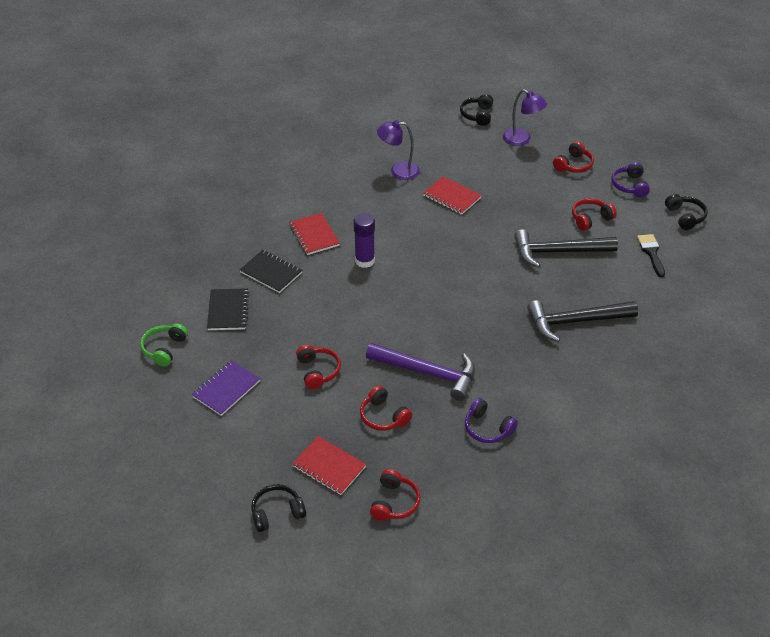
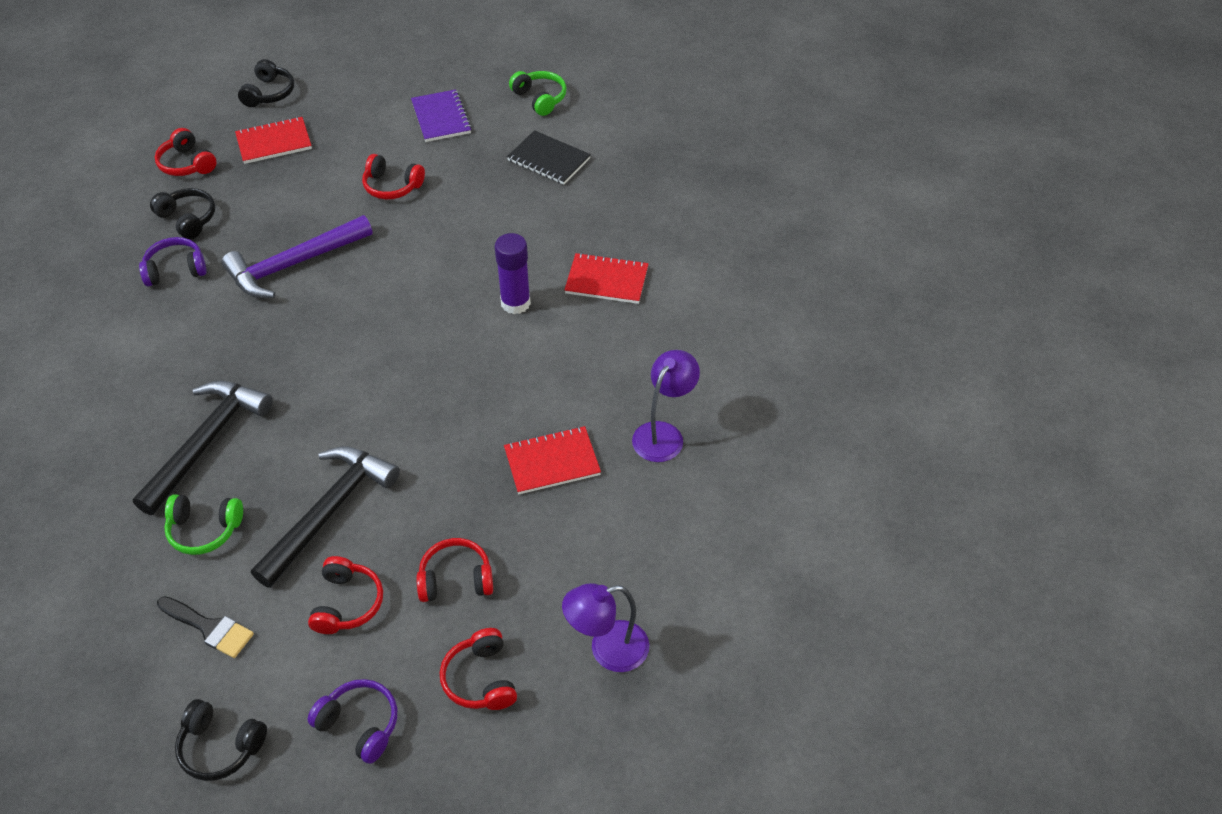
camera: 125 degrees right, 5 degrees up
black notebook [239,250,302,293] -> none
red headphones [360,385,412,431] -> red headphones moved to [416,538,493,602]
black headphones [460,94,493,126] -> black headphones moved to [150,188,215,239]
none -> green headphones [164,494,243,555]

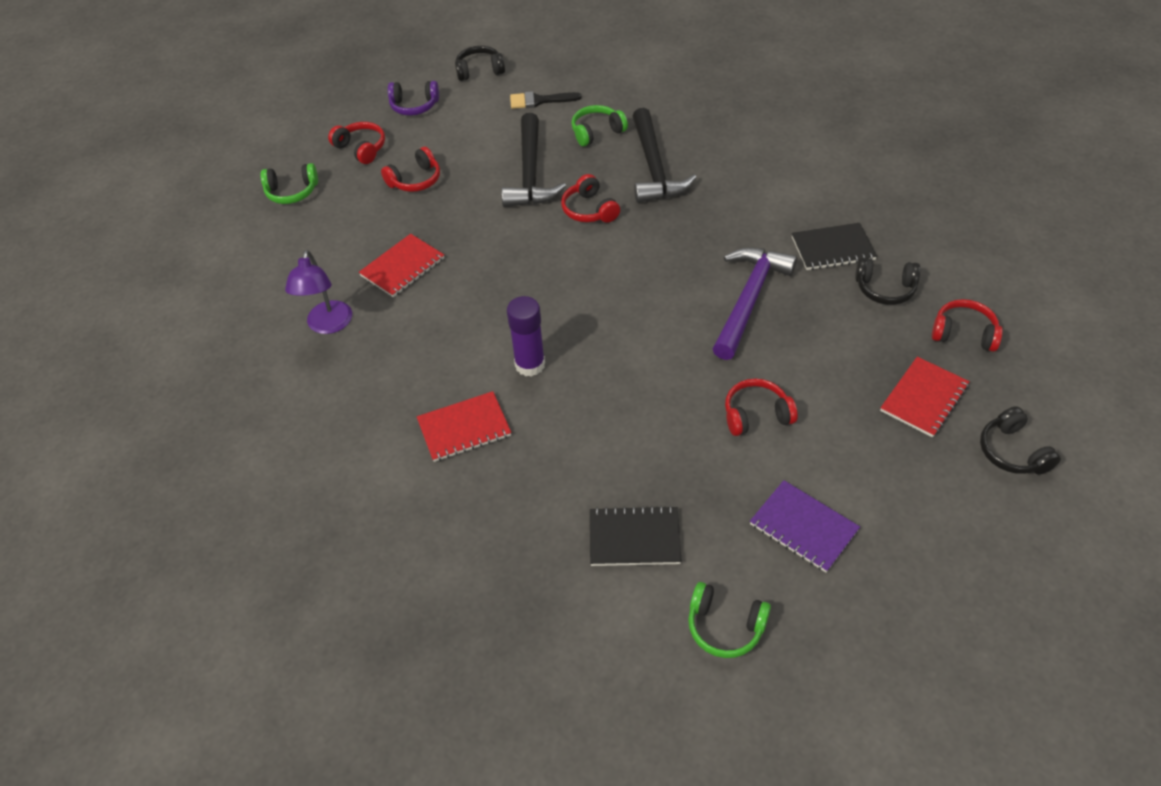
camera: 150 degrees right, 0 degrees up
purple headphones [139,237,207,286] -> black notebook [792,223,877,270]
red headphones [308,556,383,634] -> red headphones moved to [561,174,620,223]
purple lamp [562,583,649,672] -> green headphones [260,163,318,204]

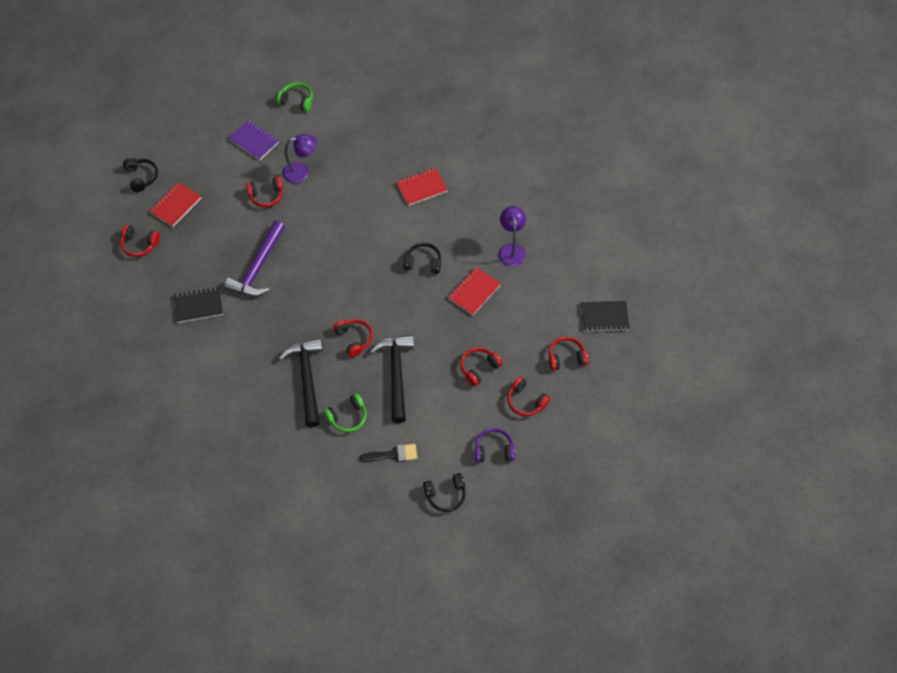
camera: 175 degrees right, 10 degrees up
green headphones [260,163,318,204] -> red headphones [549,337,589,371]
purple glue stick [507,296,545,377] -> none
black notebook [590,505,682,566] -> black notebook moved to [580,301,630,332]
black headphones [855,257,921,305] -> black headphones moved to [404,242,441,274]
none -> purple lamp [283,134,317,183]

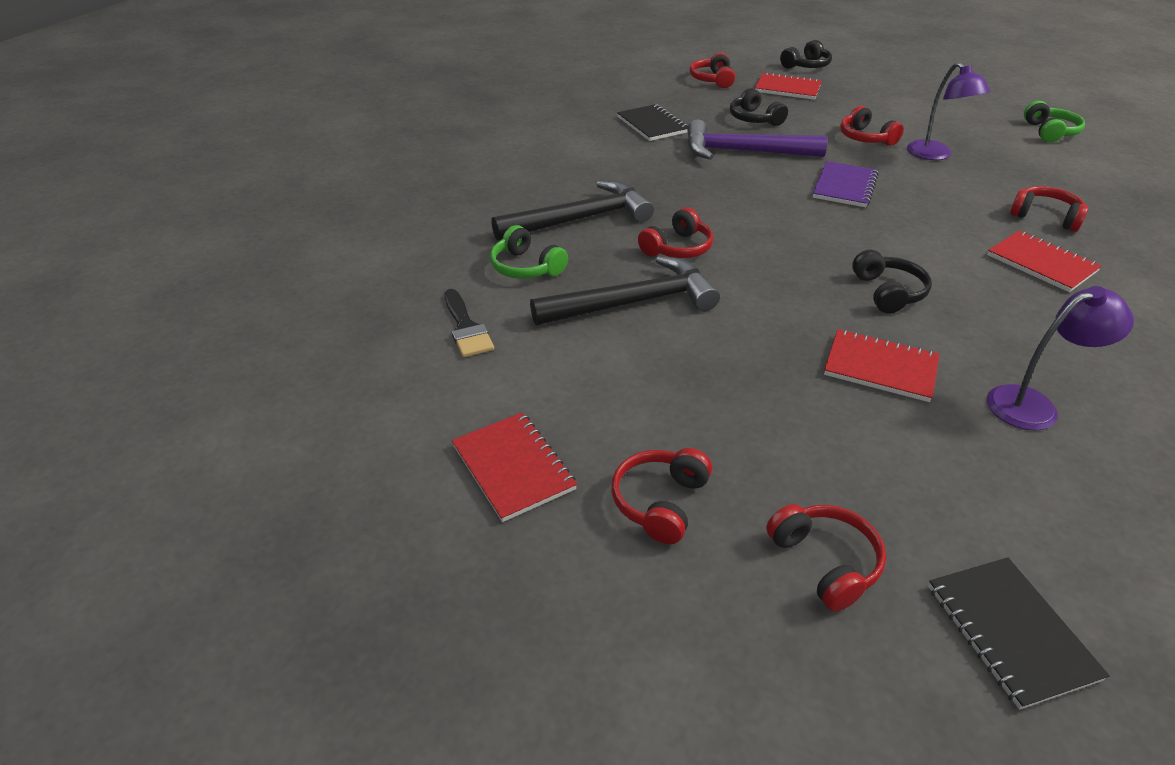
camera: 75 degrees right, 20 degrees down
purple notebook [228,120,279,160] -> purple notebook moved to [813,161,879,207]
black headphones [423,473,466,512] -> black headphones moved to [730,88,788,126]
red headphones [460,347,503,386] -> red headphones moved to [1010,186,1089,232]
purple headphones [475,428,515,462] -> red notebook [452,412,577,522]

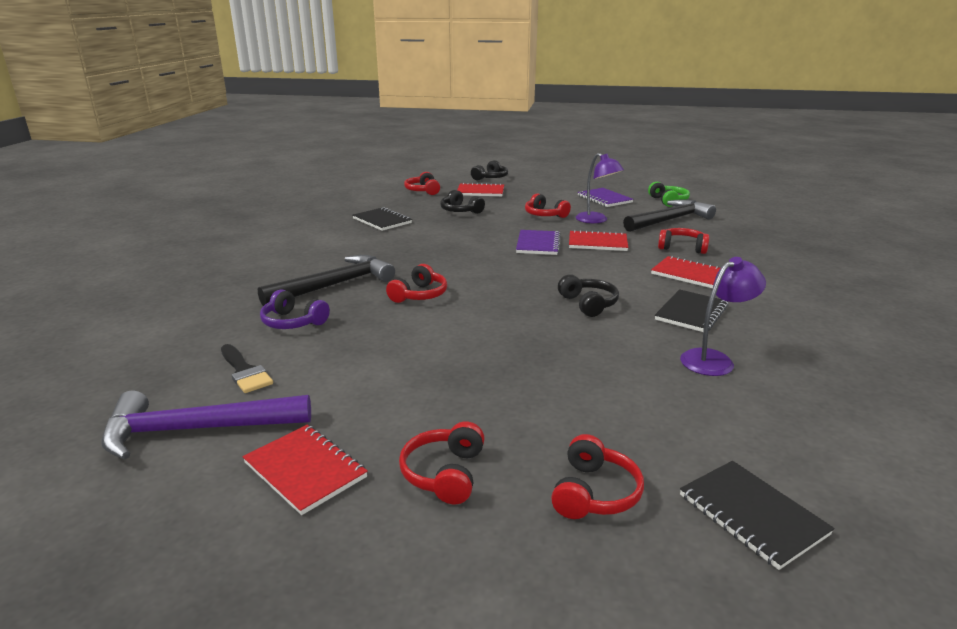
camera: 15 degrees left, 15 degrees down
green headphones [490,225,568,279] -> purple headphones [260,289,330,329]
black hammer [530,256,720,325] -> black hammer moved to [623,199,716,232]
purple hammer [687,120,828,160] -> purple hammer moved to [101,390,311,460]
red headphones [766,504,886,612] -> red headphones turned 60 degrees clockwise [551,434,644,519]
red notebook [824,329,940,402] -> red notebook moved to [569,230,628,251]
none -> purple notebook [578,188,634,207]
none -> black notebook [655,289,728,332]

